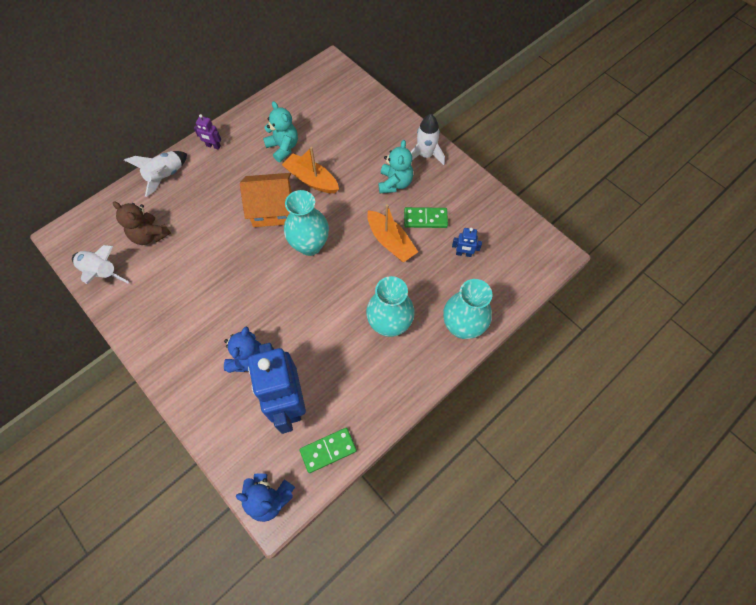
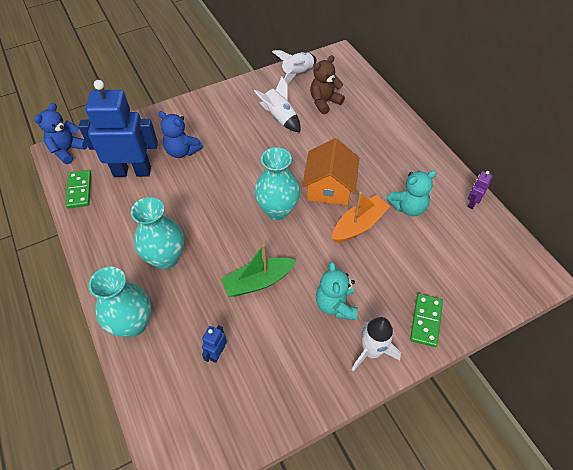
camera: 105 degrees right, 10 degrees down
white rocket [124,151,187,197] -> white rocket moved to [254,77,300,133]
purple robot [194,114,221,150] -> purple robot moved to [467,171,493,209]
orange boat [367,204,418,262] -> green boat [221,244,297,297]
turquoise teddy bear [379,140,413,193] -> turquoise teddy bear turned 60 degrees clockwise [316,261,358,320]
green domino [404,207,448,228] -> green domino moved to [410,294,443,347]

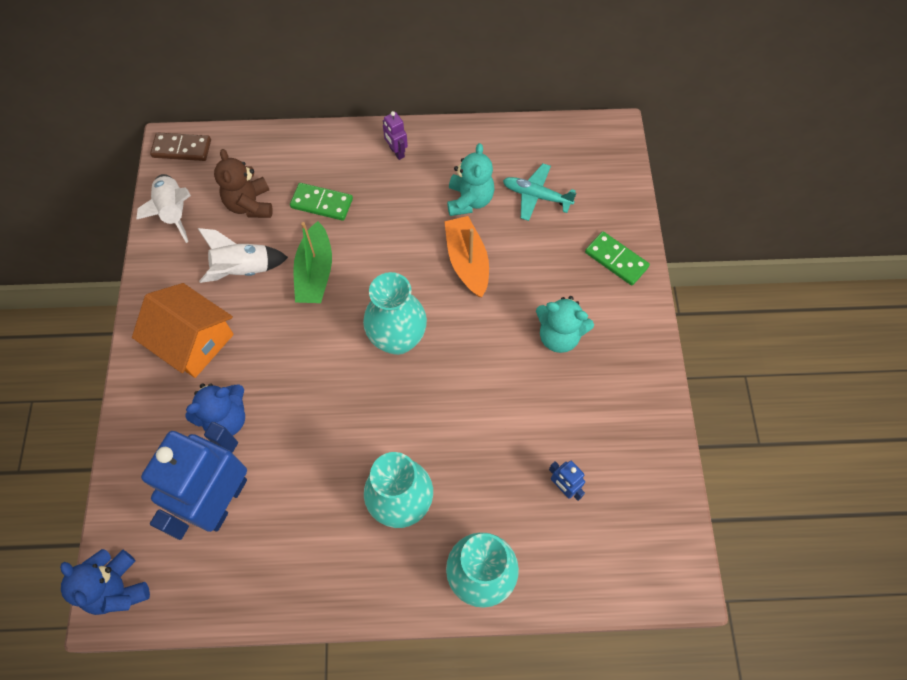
camera: 65 degrees left, 10 degrees up
green domino [66,170,91,208] -> green domino moved to [290,183,353,221]
green boat [221,244,297,297] -> green boat moved to [293,221,332,303]
orange house [302,138,359,205] -> orange house moved to [132,283,234,378]
white rocket [352,317,401,372] -> none
purple robot [467,171,493,209] -> purple robot moved to [383,111,408,160]
none -> brown domino [150,132,211,161]
none -> turquoise plane [503,164,577,221]

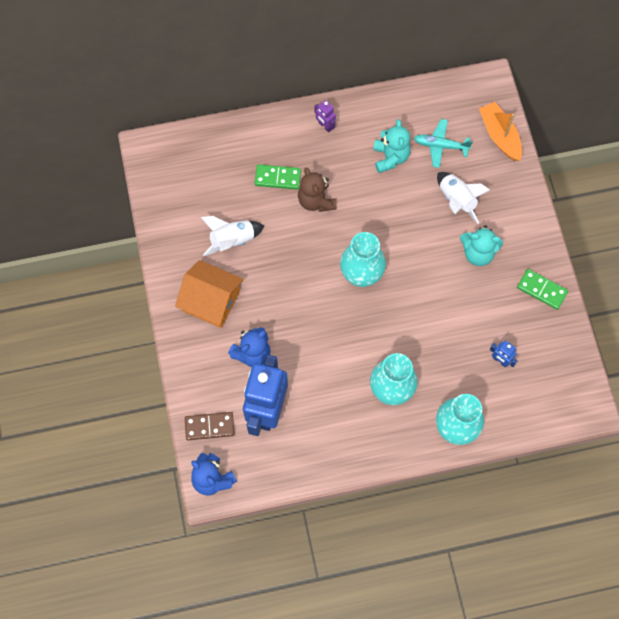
camera: 10 degrees left, 5 degrees up
white rocket [137,174,191,243] -> white rocket moved to [437,172,490,224]
brown domino [150,132,211,161] -> brown domino moved to [185,412,235,440]
brown teddy bear [214,149,273,218] -> brown teddy bear moved to [298,167,337,212]
green boat [293,221,332,303] -> none
orange boat [444,216,489,297] -> orange boat moved to [479,102,522,161]
green domino [585,231,650,286] -> green domino moved to [517,269,568,310]

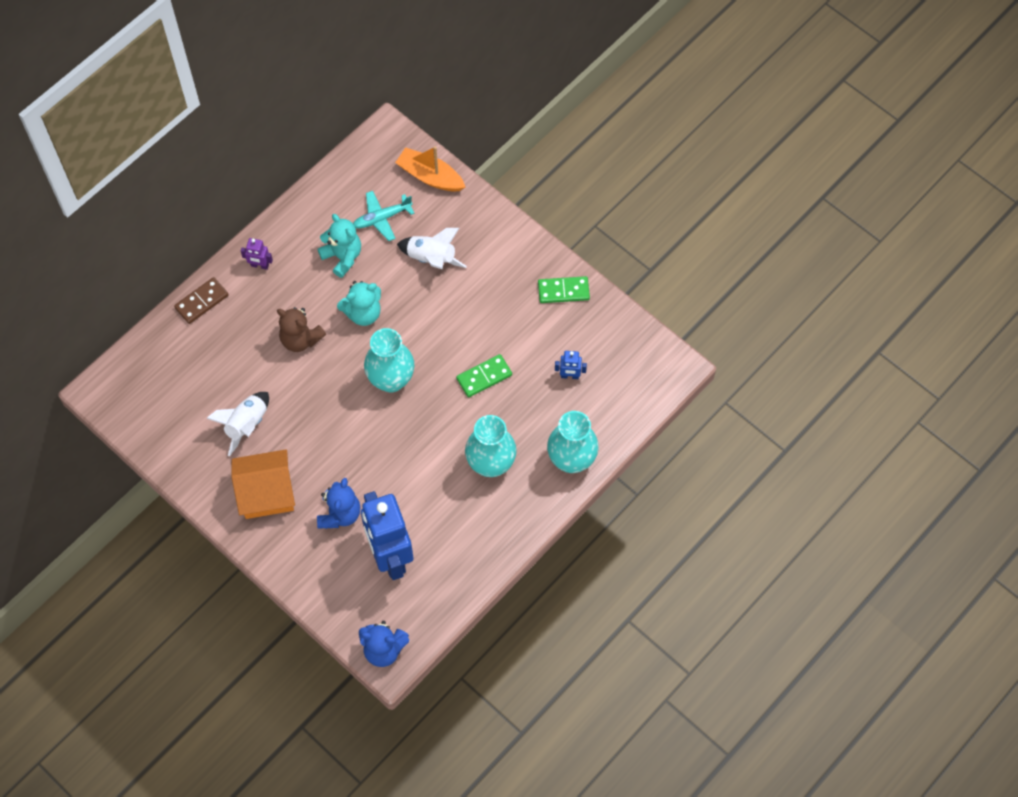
camera: 35 degrees left, 5 degrees down
brown domino [185,412,235,440] -> brown domino moved to [174,277,229,324]
green domino [255,164,301,190] -> green domino moved to [456,354,512,398]
turquoise teddy bear [460,225,503,266] -> turquoise teddy bear moved to [337,281,381,326]

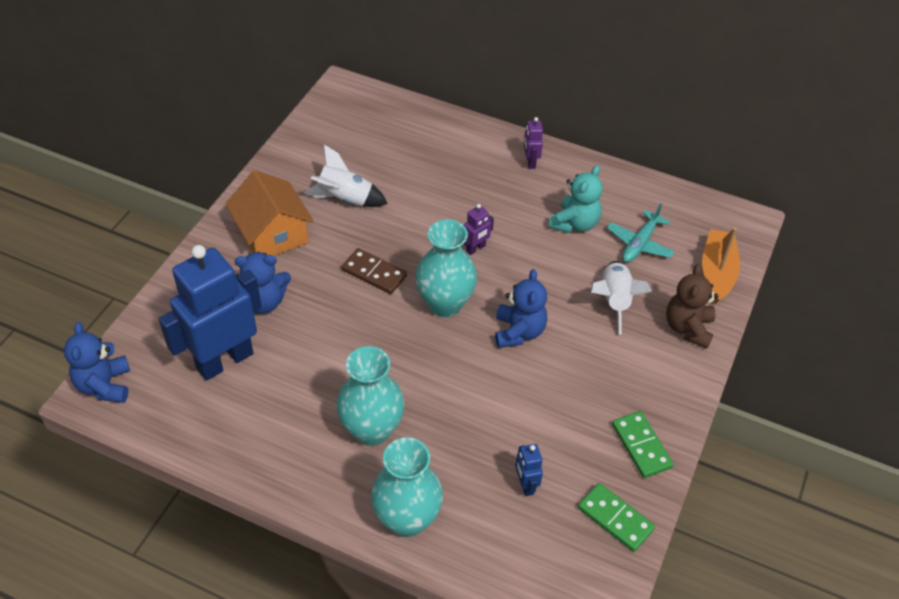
camera: 70 degrees right, 15 degrees down
brown domino [174,277,229,324] -> brown domino moved to [342,248,407,294]
brown teddy bear [277,307,326,352] -> brown teddy bear moved to [666,264,718,349]
turquoise teddy bear [337,281,381,326] -> none
turquoise plane [353,191,415,241] -> turquoise plane turned 105 degrees counterclockwise [607,203,675,263]
green domino [456,354,512,398] -> green domino moved to [578,483,655,552]
none -> purple robot [463,204,494,255]
none -> blue teddy bear [495,269,547,348]

